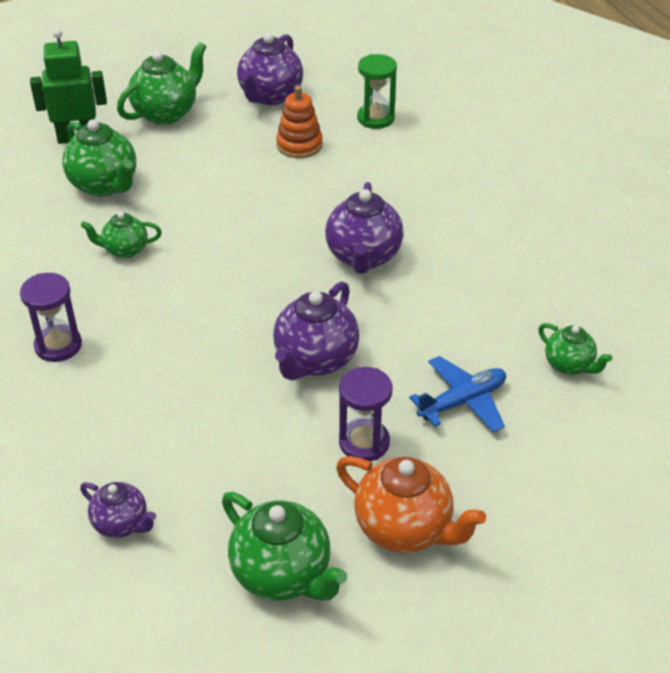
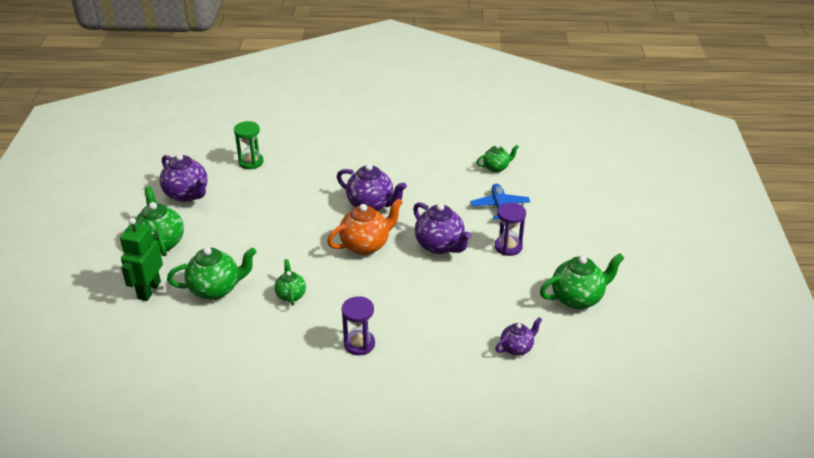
camera: 65 degrees left, 5 degrees down
green teapot [81,212,162,258] -> green teapot turned 150 degrees clockwise [274,259,306,306]
orange stacking toy [276,86,323,158] -> none
orange teapot [336,456,486,553] -> orange teapot moved to [327,198,403,255]

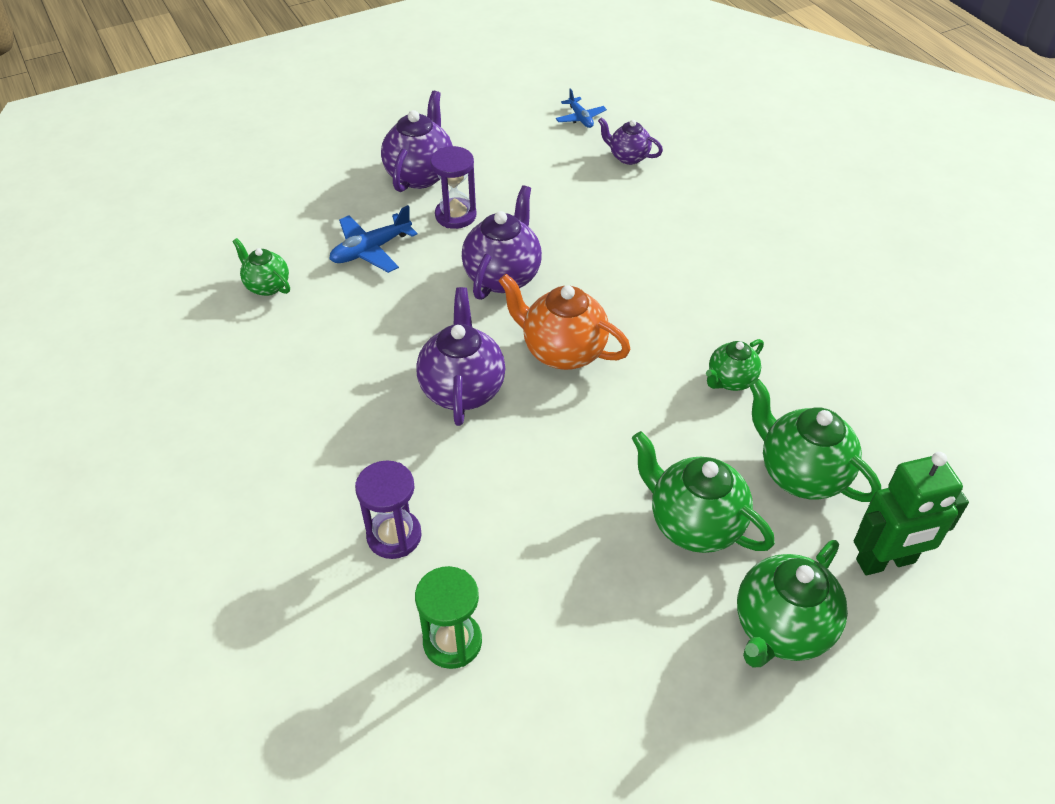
camera: 120 degrees left, 10 degrees up
purple teapot [160,153,207,202] -> purple teapot moved to [381,91,453,192]
purple hourglass [342,296,375,356] -> purple hourglass moved to [355,460,422,559]
green teapot [540,253,624,309] -> green teapot moved to [632,431,775,553]
none -> blue plane [556,88,607,128]

